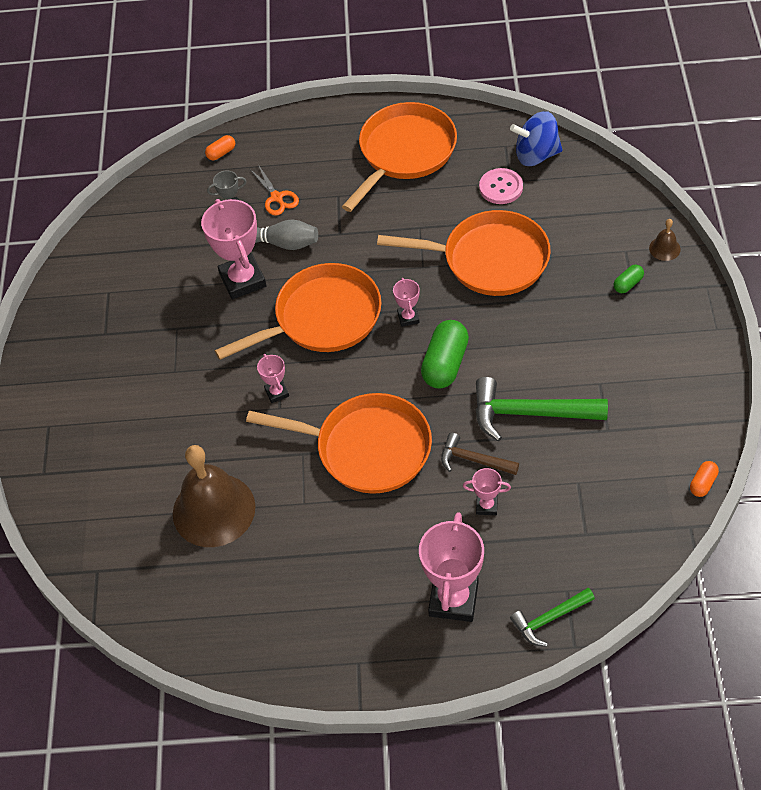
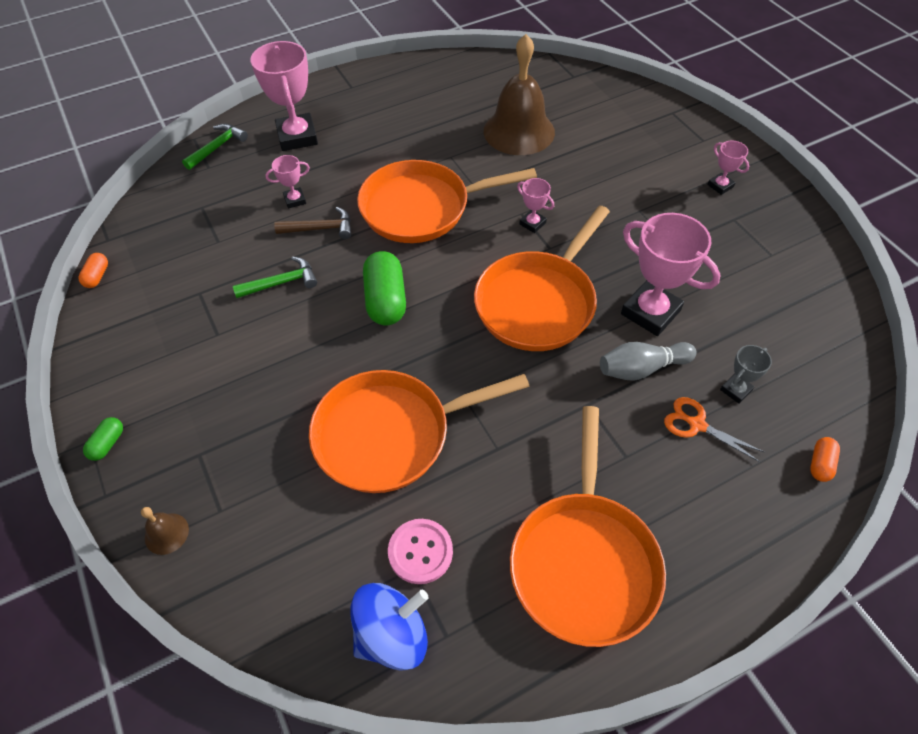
camera: 150 degrees right, 0 degrees up
pink trophy [393,278,420,327] -> pink trophy moved to [707,140,749,195]
green hammer [475,377,608,441] -> green hammer [233,256,317,298], size x0.58
green capsule [614,265,644,293] -> green capsule moved to [83,417,123,461]

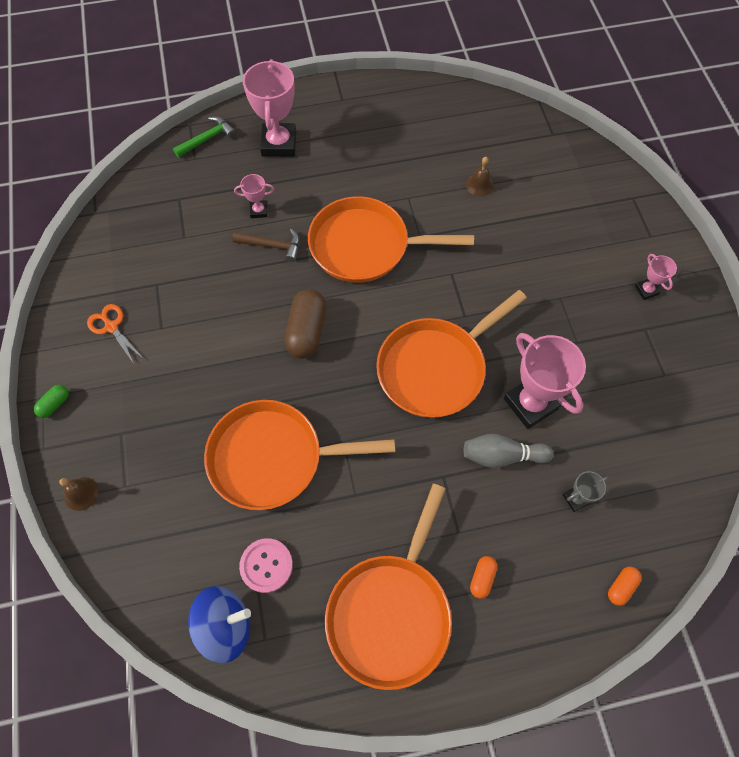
camera: 15 degrees right, 10 degrees up
orange capsule [78,253,108,288] -> orange capsule moved to [470,556,497,599]
green hammer [233,256,317,298] -> none
green capsule [363,251,406,326] -> brown capsule [284,289,326,359]
brown bell [484,34,555,155] -> brown bell [466,157,494,196], size x0.41
pink trophy [517,178,554,233] -> none
orange scissors [664,397,764,462] -> orange scissors moved to [87,304,143,364]

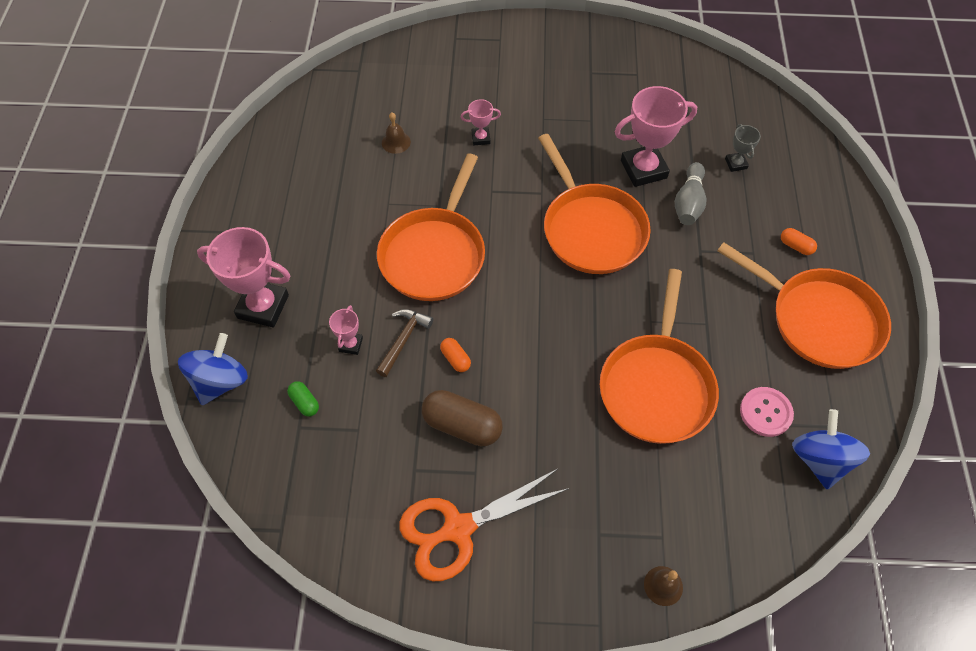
camera: 75 degrees left, 5 degrees down
green capsule [34,385,69,418] -> green capsule moved to [287,381,319,417]
orange scissors [87,304,143,364] -> orange scissors [399,469,569,581], size x1.88
green hammer [173,116,236,158] -> blue spinning top [178,333,248,405]
brown capsule [284,289,326,359] -> brown capsule moved to [422,390,503,446]
orange capsule [608,567,642,606] -> orange capsule moved to [440,338,471,372]
pink trophy [635,254,677,300] -> pink trophy moved to [461,99,501,145]

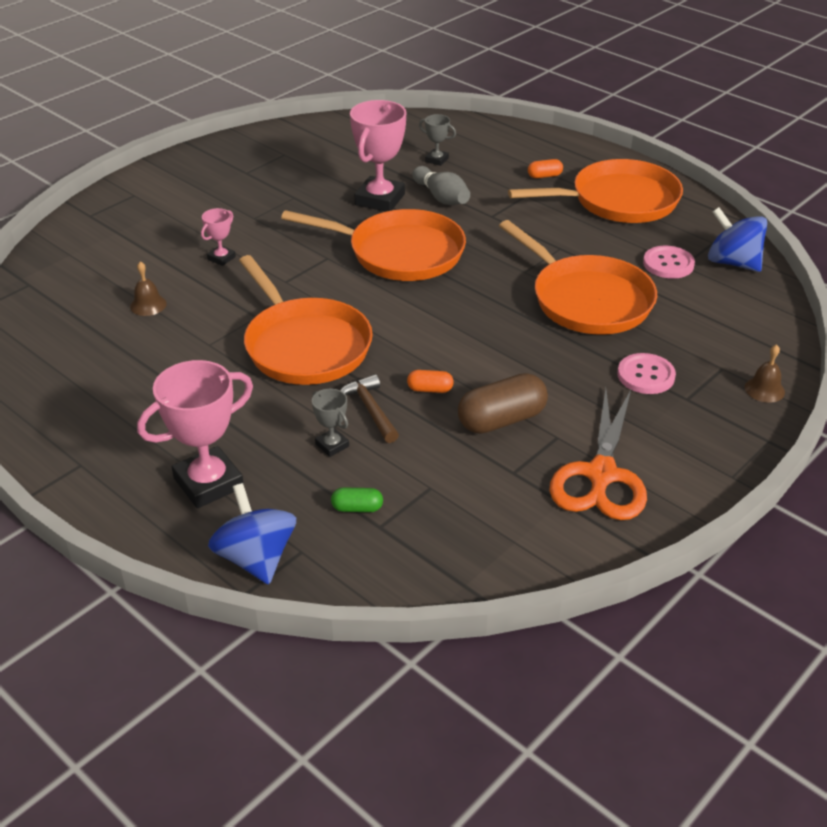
camera: 50 degrees left, 20 degrees down
pink trophy [329,305,363,355] -> grey trophy [312,389,349,457]
none -> pink button [617,353,676,394]

